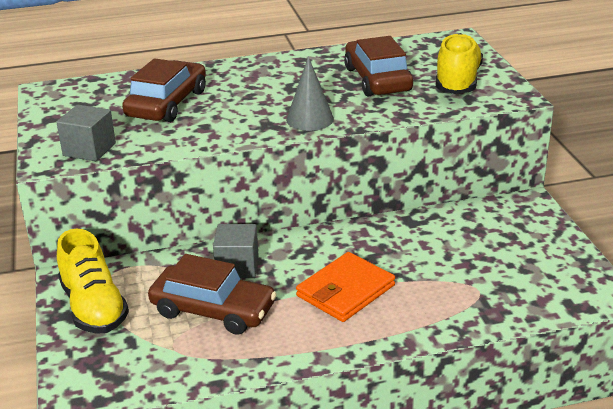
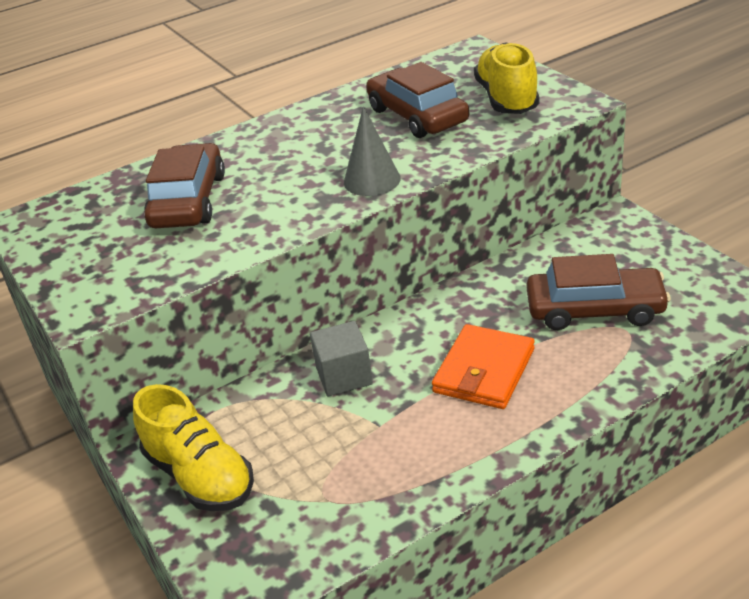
camera: 15 degrees left, 5 degrees up
grey cube [56,105,116,161] -> none
brown car [148,254,277,335] -> brown car moved to [527,254,670,330]

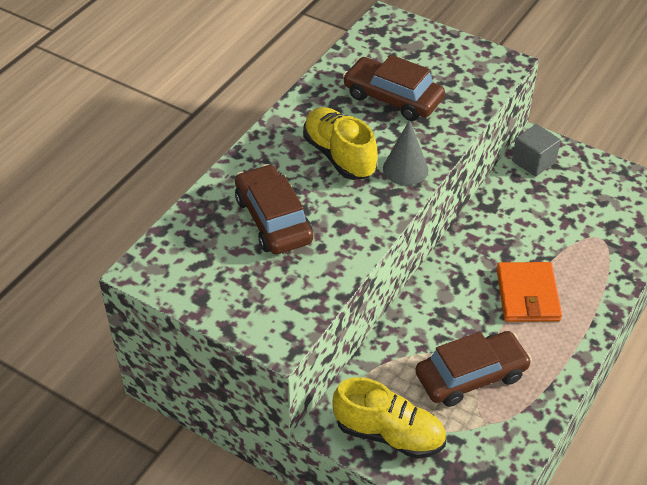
camera: 30 degrees left, 10 degrees up
grey cube [310,321,373,397] -> grey cube moved to [512,124,561,177]
yellow shoe [474,42,539,114] -> yellow shoe moved to [303,107,377,180]
brown car [527,254,670,330] -> brown car moved to [415,331,532,407]

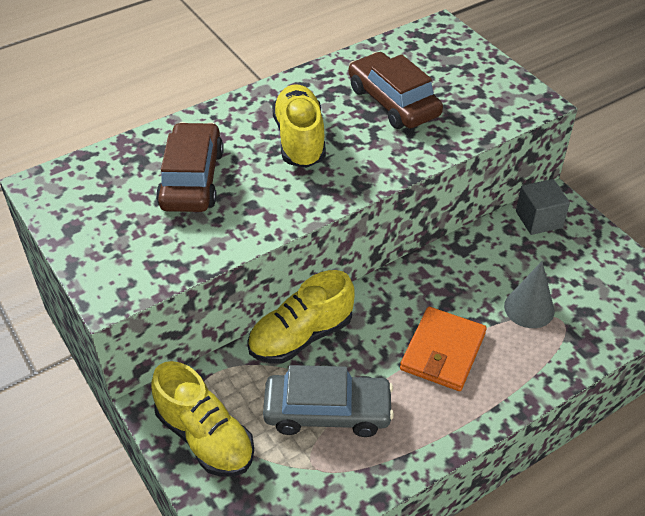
camera: 25 degrees right, 0 degrees up
grey cone [383,120,428,185] -> grey cone moved to [504,261,555,328]
brown car [415,331,532,407] -> grey car [263,365,394,437]
none -> yellow shoe [247,270,355,363]

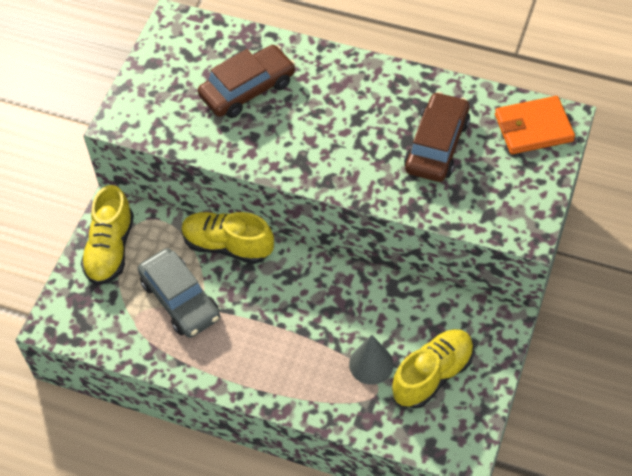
camera: 55 degrees right, 10 degrees up
yellow shoe [272,84,326,168] -> yellow shoe moved to [392,329,474,408]
orange wallet [400,307,487,391] -> orange wallet moved to [495,96,575,154]
grey cube [516,179,570,235] -> none

